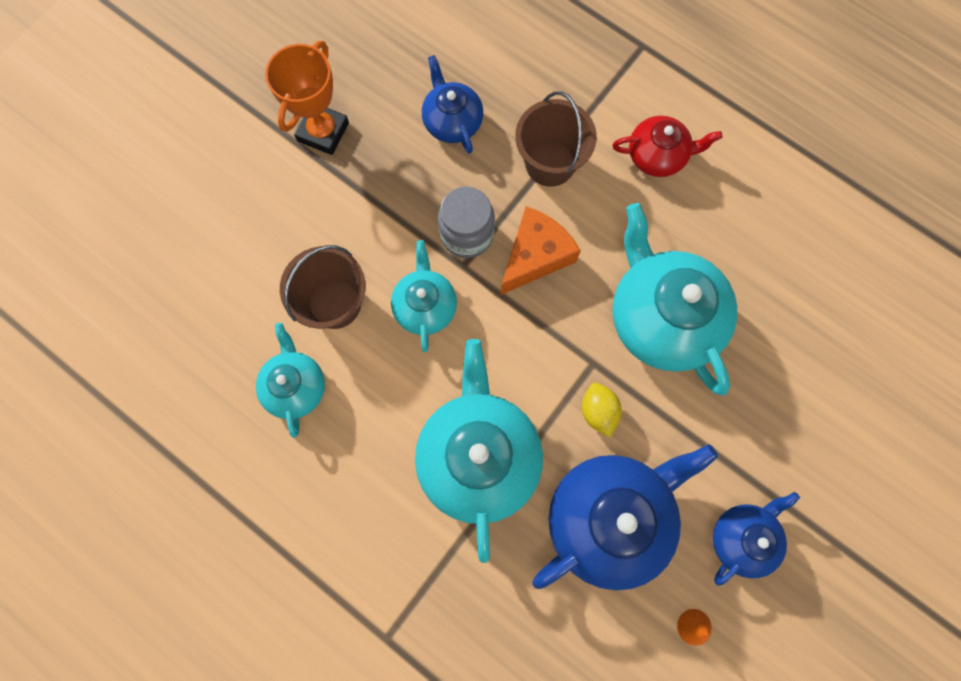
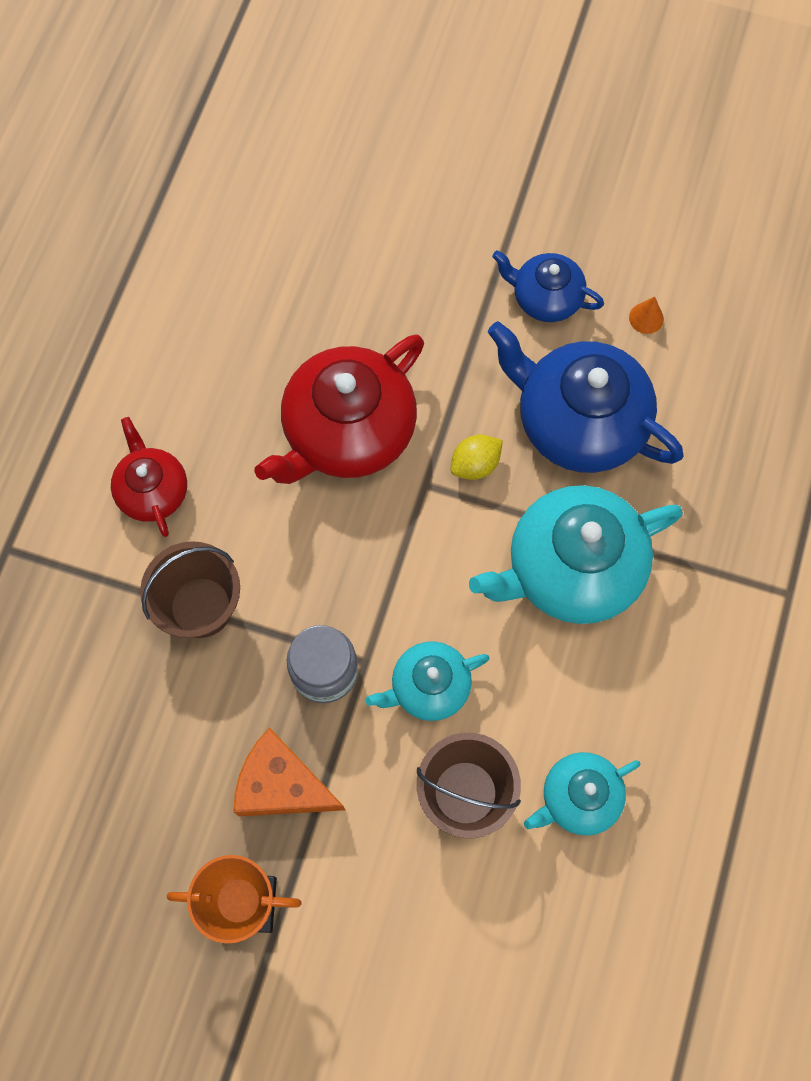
camera: 110 degrees left, 5 degrees down
blue teapot [422,55,483,154] -> none
orange cheese [500,206,581,295] -> orange cheese moved to [234,727,345,816]
turquoise teapot [612,203,737,396] -> red teapot [254,335,424,484]

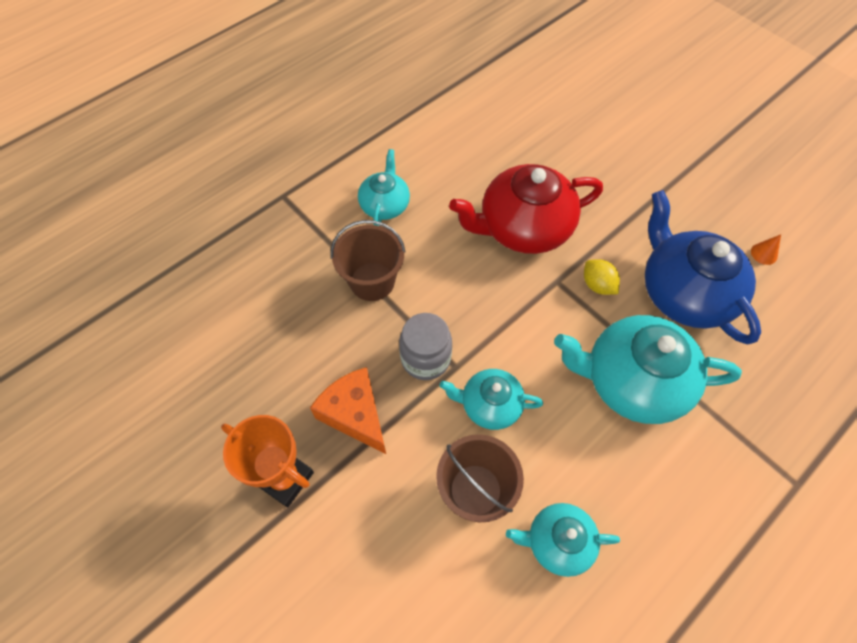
camera: 30 degrees right, 10 degrees down
red teapot [111,417,187,537] -> turquoise teapot [358,149,410,226]
yellow lemon [451,434,503,480] -> yellow lemon turned 60 degrees clockwise [584,259,620,295]
blue teapot [492,250,604,322] -> none

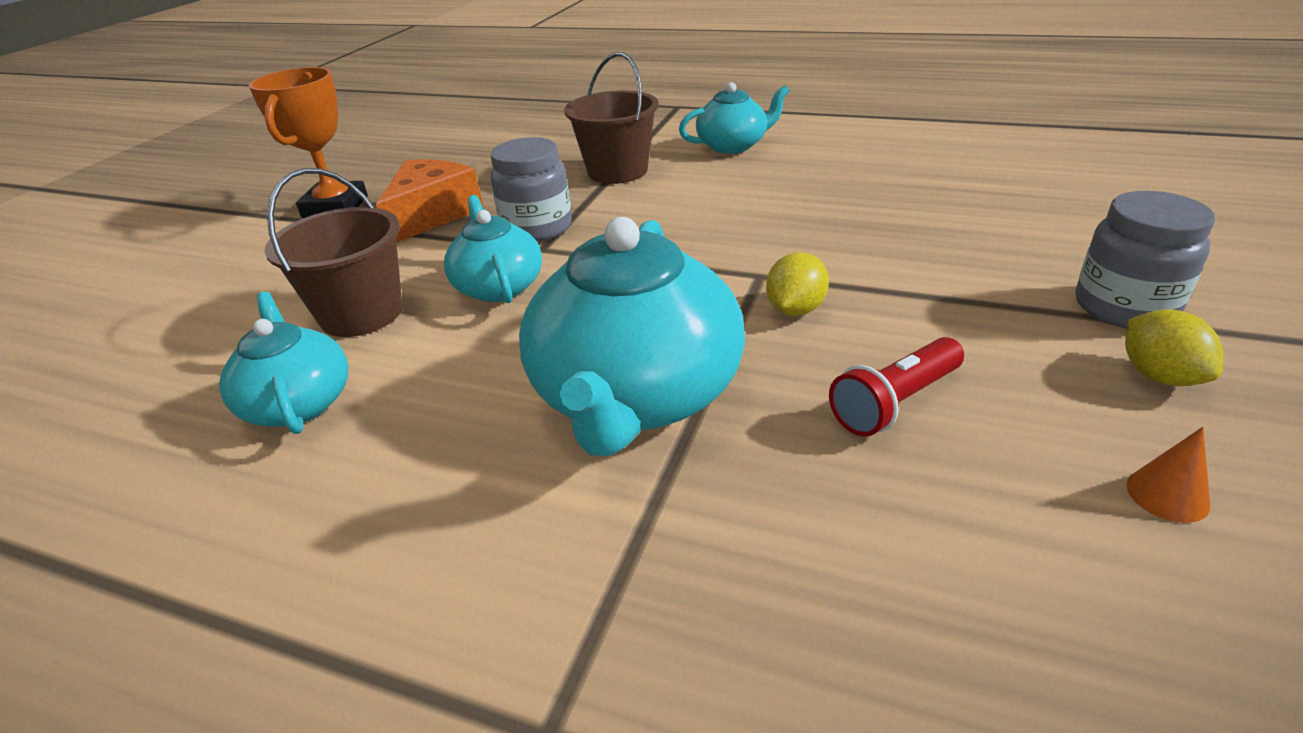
camera: 65 degrees right, 25 degrees down
red teapot [449,164,603,254] -> none
turquoise teapot [554,315,742,424] -> turquoise teapot turned 150 degrees counterclockwise [519,217,745,456]
blue teapot [645,190,761,345] -> red flashlight [829,337,964,436]
none -> grey jar [1076,191,1215,328]
none -> yellow lemon [1125,309,1223,386]

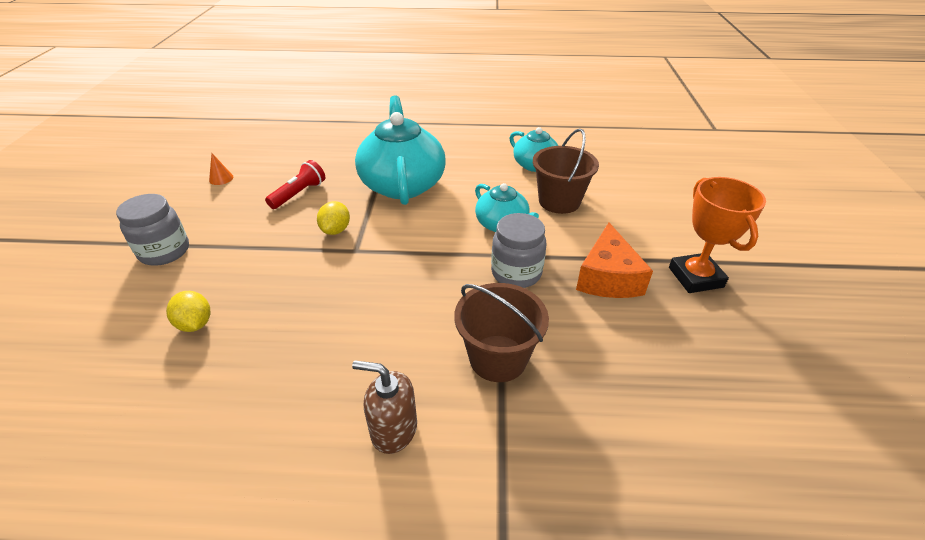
camera: 160 degrees right, 5 degrees up
turquoise teapot [679,82,790,154] -> brown soap dispenser [352,360,417,454]
yellow lemon [1125,309,1223,386] -> yellow lemon moved to [166,291,210,332]

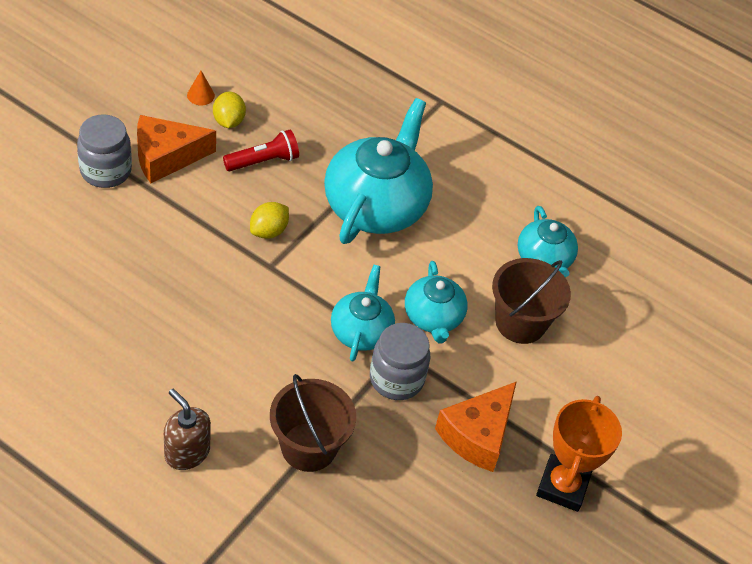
camera: 25 degrees right, 10 degrees up
yellow lemon [166,291,210,332] -> yellow lemon moved to [213,92,246,128]
none -> orange cheese [137,115,216,183]
none -> turquoise teapot [331,265,395,361]

